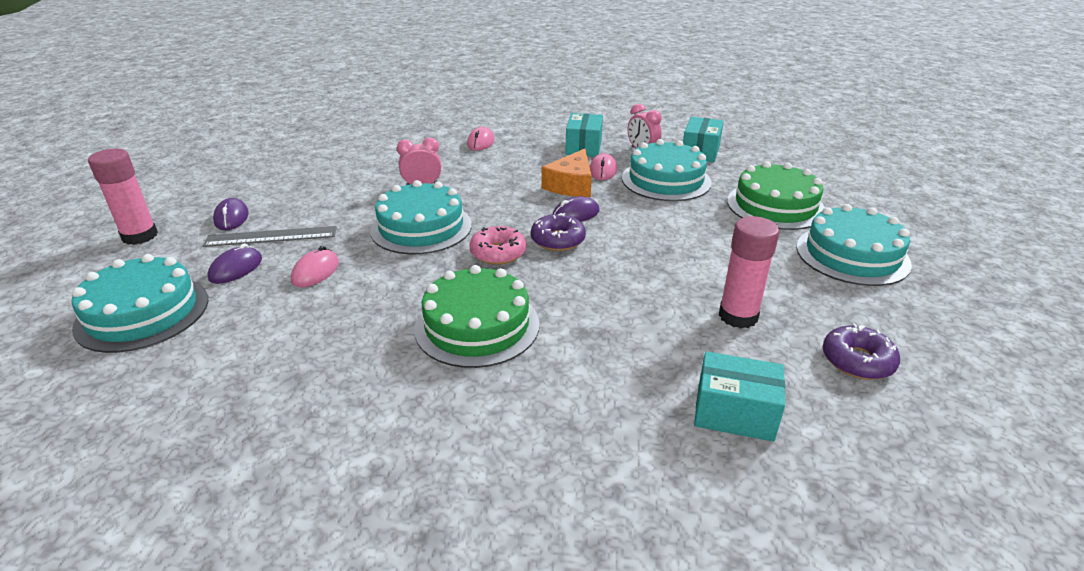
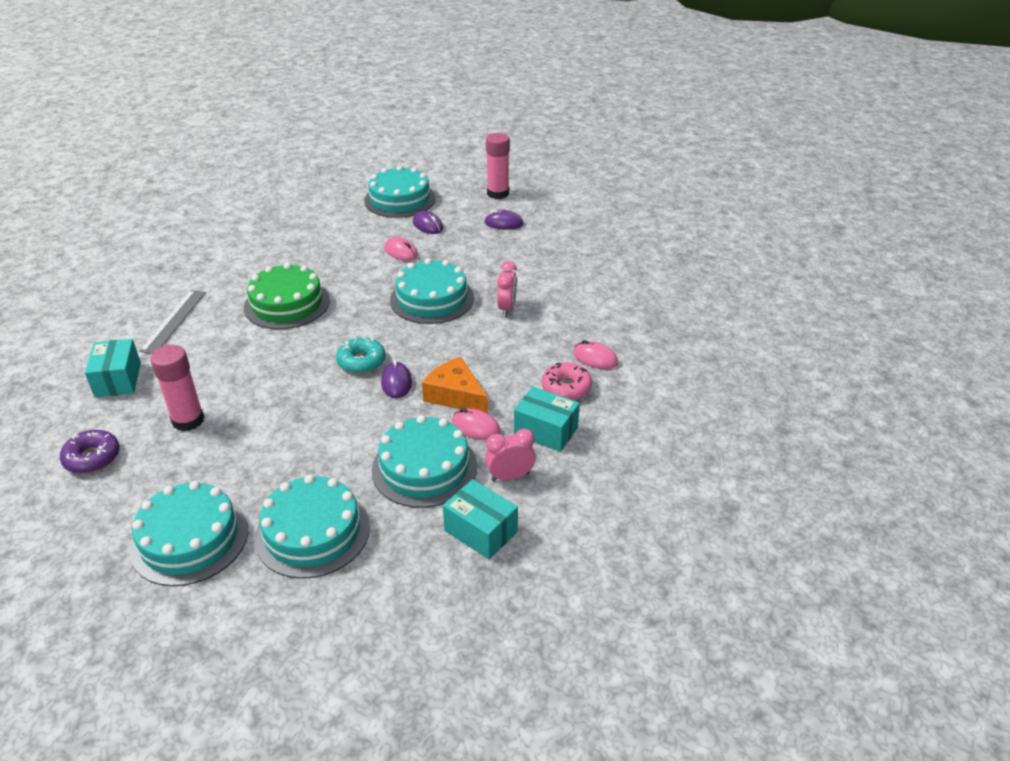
camera: 110 degrees right, 5 degrees up
grey ruler [203,226,337,247] -> grey ruler moved to [139,290,206,354]
pink donut [469,226,526,265] -> pink donut moved to [542,363,592,400]
purple donut [531,213,586,251] -> turquoise donut [336,337,386,373]
turquoise box [694,351,785,442] -> turquoise box turned 45 degrees counterclockwise [85,339,141,397]
green cake [727,161,825,230] -> turquoise cake [255,475,370,579]

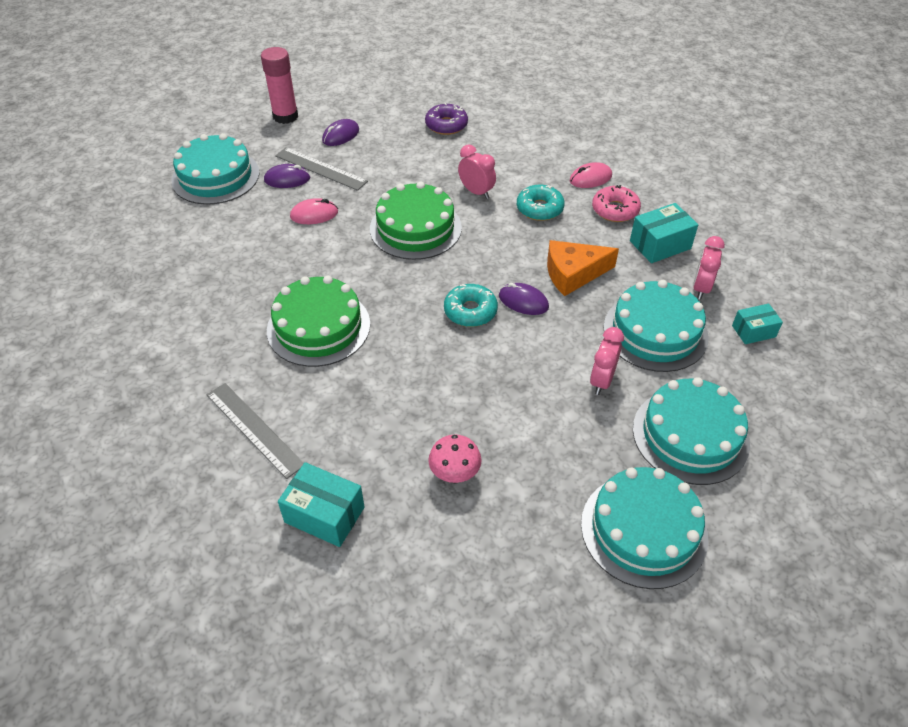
camera: 55 degrees left, 10 degrees up
purple donut [60,430,120,474] -> purple donut moved to [425,103,468,135]
pink glue stick [150,345,204,431] -> pink mushroom [428,434,482,483]
turquoise cake [390,258,474,324] -> green cake [370,182,462,260]
turquoise box [443,479,518,559] -> turquoise box [732,303,783,344], size x0.65
pink mouse [452,408,501,440] -> none
none -> grey ruler [275,147,368,191]
none -> turquoise donut [517,184,565,221]
none -> pink clock [590,327,624,395]

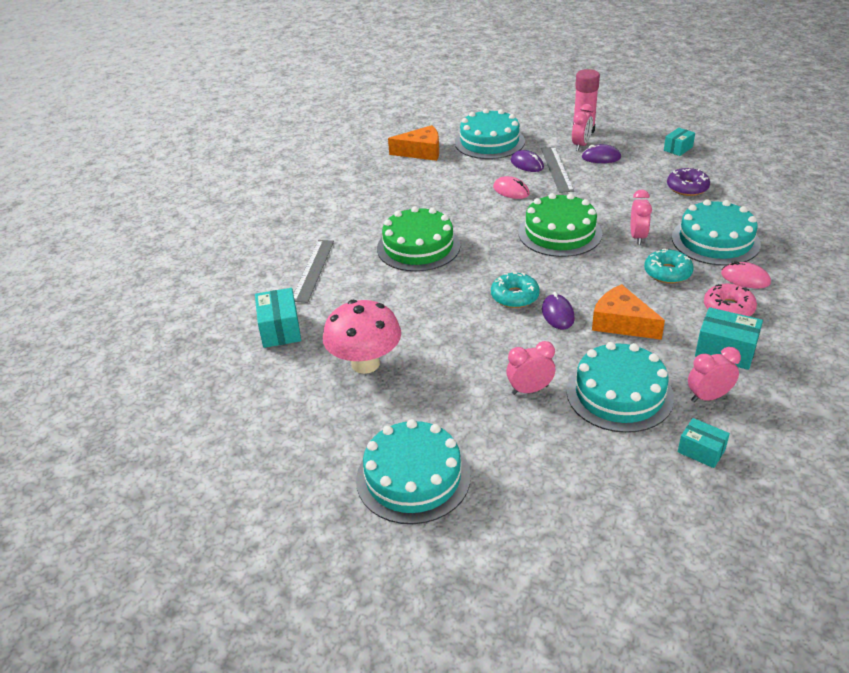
camera: 55 degrees right, 10 degrees down
pink mushroom [428,434,482,483] -> pink mushroom [323,300,401,374], size x1.78
turquoise cake [633,377,750,485] -> turquoise cake moved to [672,199,761,266]
none -> orange cheese [388,125,439,161]
none -> pink clock [572,104,593,151]
none -> turquoise box [664,128,695,156]

